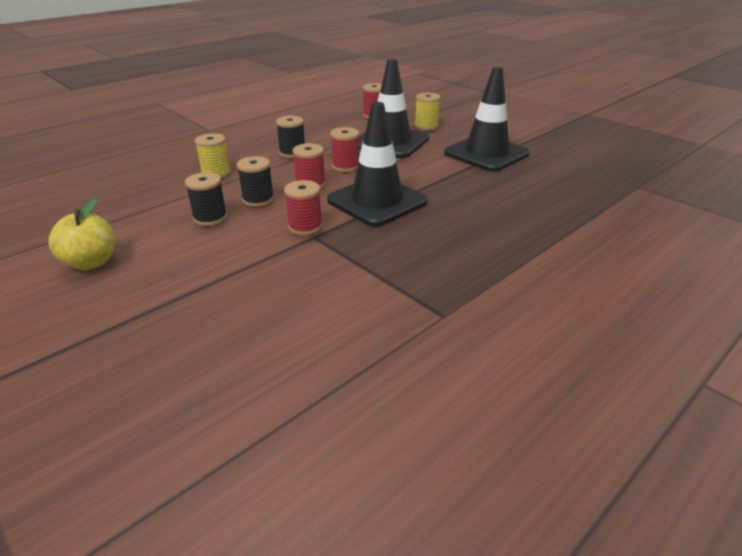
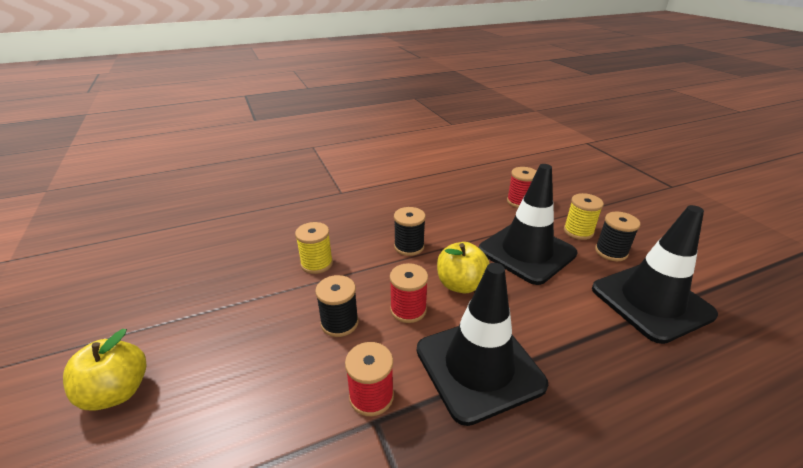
camera: 20 degrees right, 0 degrees up
black spool [185,172,227,226] -> black spool moved to [595,212,640,261]
red spool [330,127,359,172] -> yellow apple [437,242,490,293]

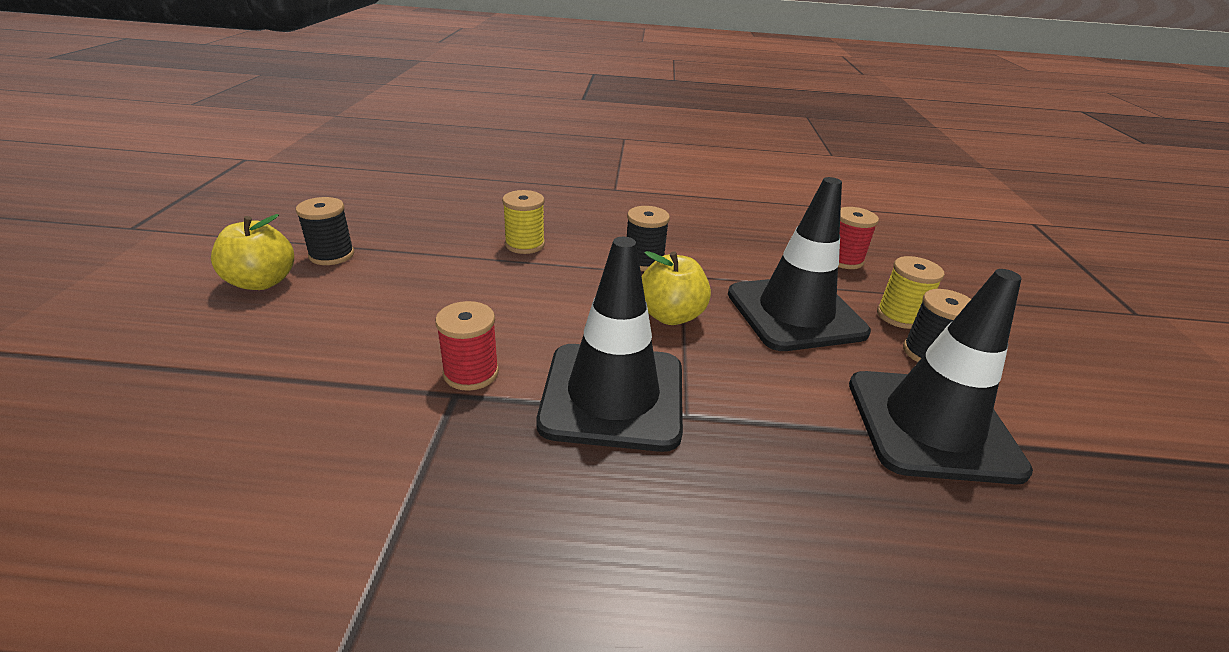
camera: 25 degrees right, 0 degrees up
black spool [315,275,359,337] -> black spool moved to [296,197,354,265]
red spool [390,263,428,323] -> none

